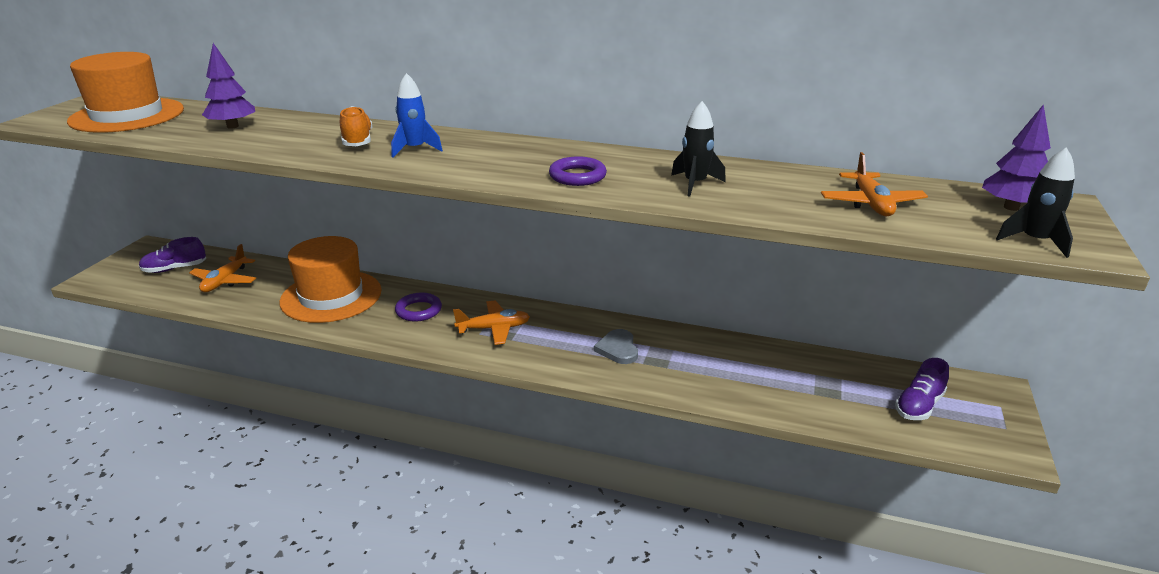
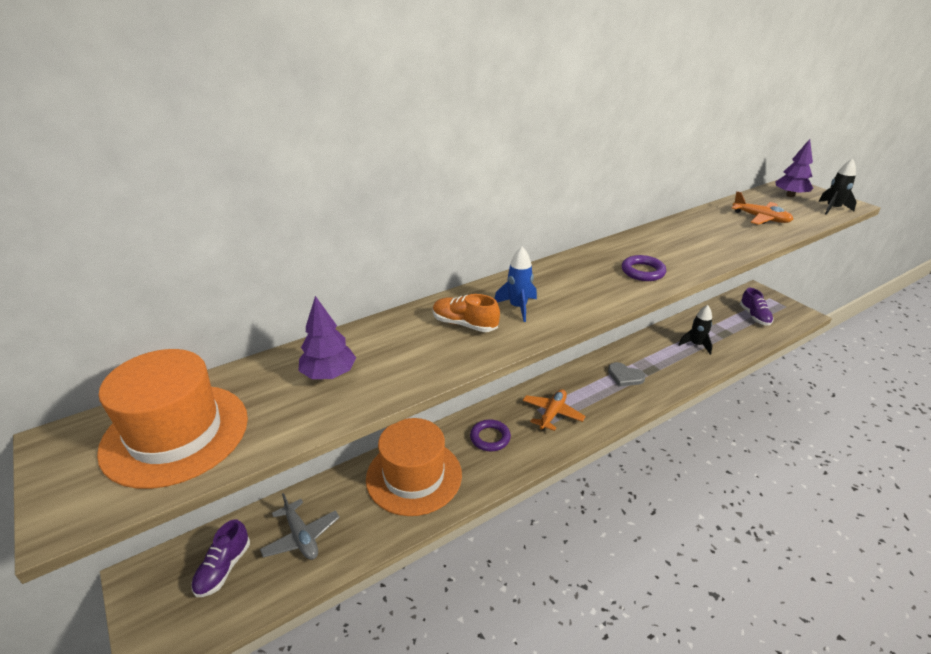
camera: 50 degrees left, 5 degrees up
orange plane [189,244,256,292] -> grey plane [260,493,340,560]
black rocket [671,101,726,197] -> black rocket moved to [678,305,712,355]

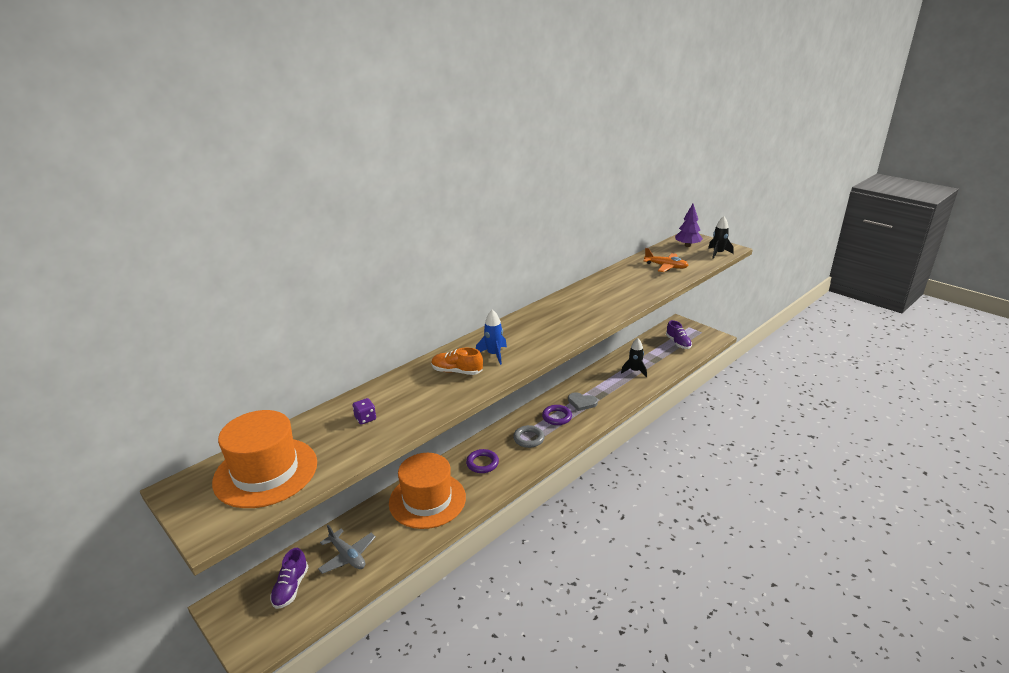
camera: 10 degrees left, 5 degrees down
purple tree [299,296,356,379] -> purple dice [352,398,376,425]
orange plane [523,389,586,431] -> grey ring [513,425,545,448]
purple ring [622,255,666,281] -> purple ring moved to [542,405,572,425]

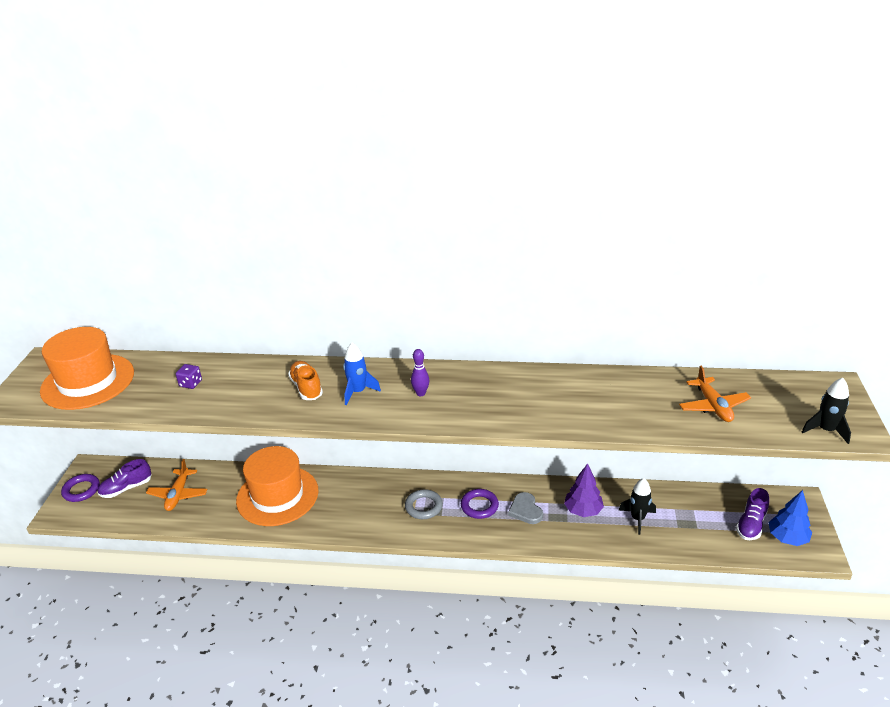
camera: 50 degrees right, 5 degrees up
grey plane [318,525,376,574] -> orange plane [146,459,208,511]
purple ring [466,449,499,473] -> purple ring moved to [61,474,100,502]
purple tree [675,204,703,247] -> purple tree moved to [564,463,604,517]
none -> purple bowling pin [411,349,429,396]
none -> blue tree [768,490,812,546]

